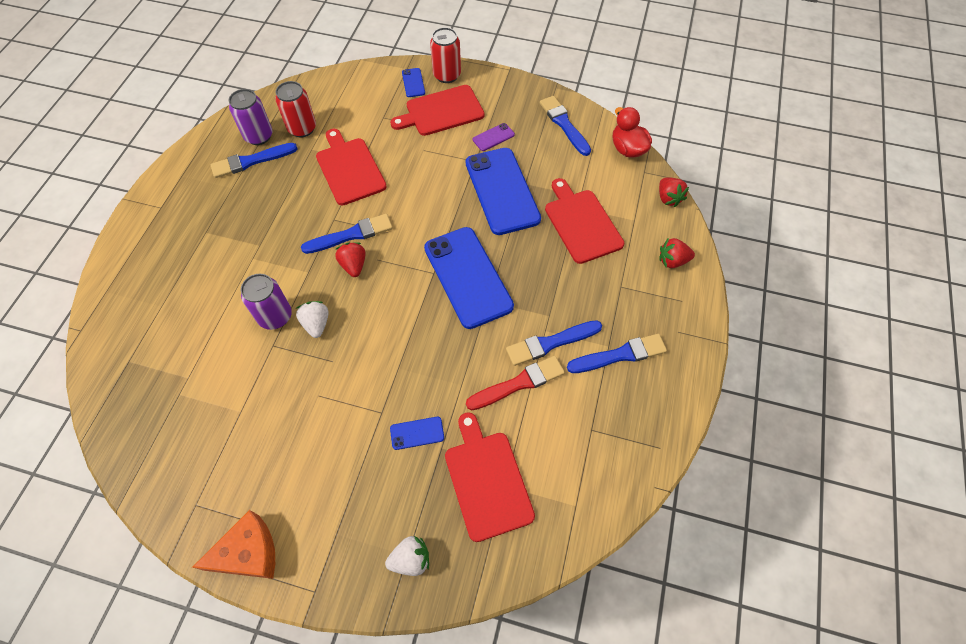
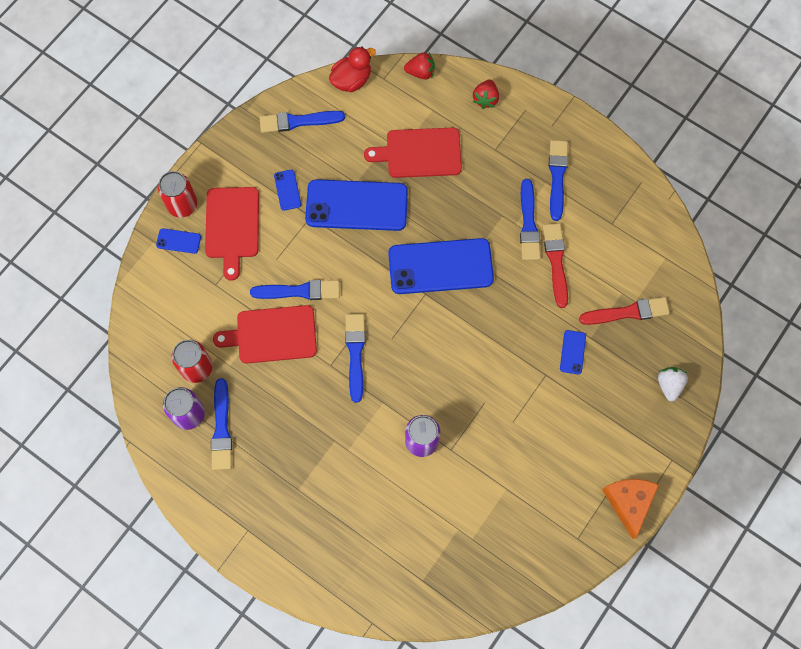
camera: 70 degrees left, 10 degrees up
white strawberry [296,301,329,338] -> none
red strawberry [335,242,366,277] -> none
red cutting board [445,412,535,542] -> red brush [579,297,670,325]
purple phone [473,123,515,151] -> blue phone [274,170,301,211]
red duck [613,107,652,158] -> red duck turned 150 degrees clockwise [329,46,376,92]
none -> blue brush [250,280,340,300]

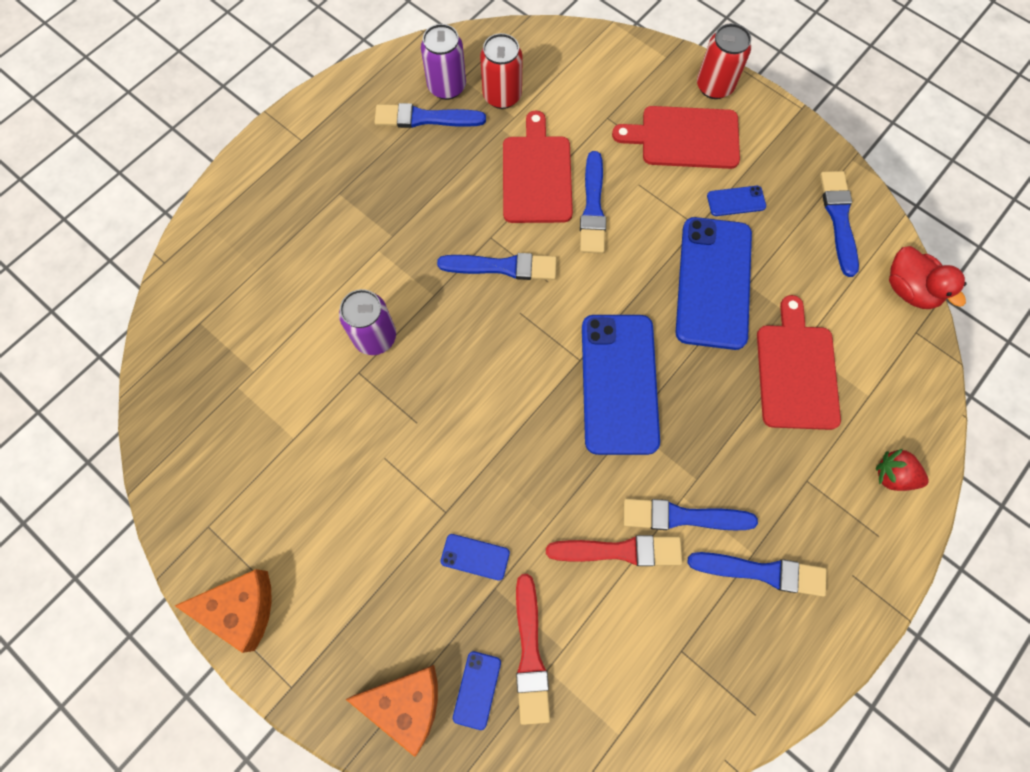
camera: 95 degrees right, 0 degrees up
blue phone [156,228,201,254] -> blue phone moved to [453,651,501,730]
red strawberry [404,52,435,80] -> none
white strawberry [658,367,688,402] -> orange cheese [345,665,438,757]

